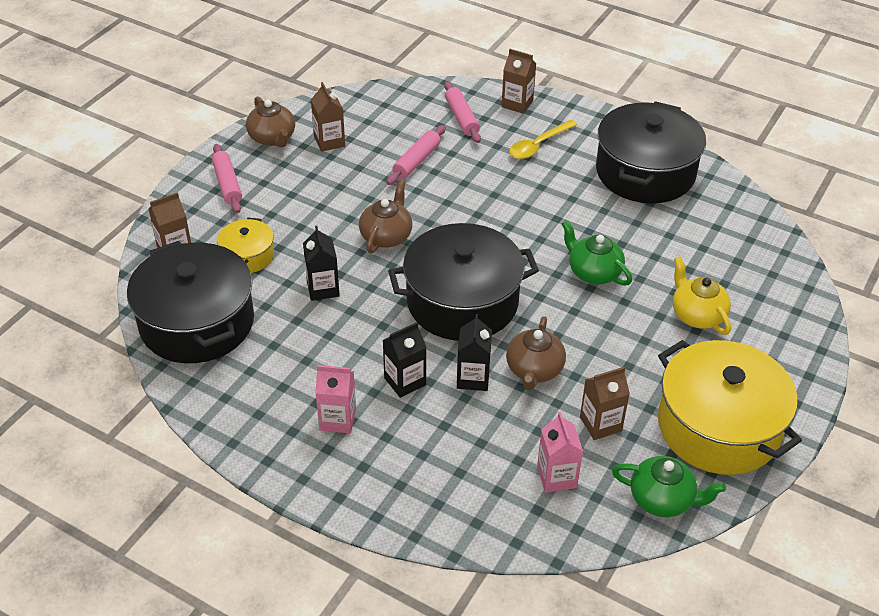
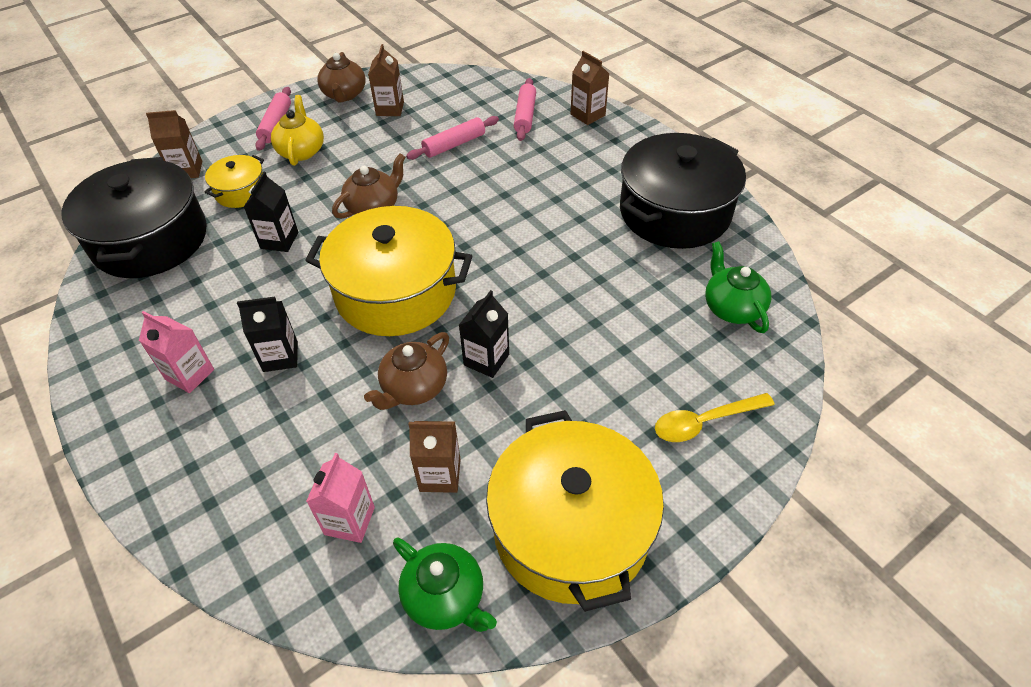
camera: 25 degrees right, 5 degrees up
black pot [388,223,539,341] -> yellow pot [305,206,472,336]
black carton [457,314,492,391] -> black carton moved to [459,290,509,378]
yellow spoon [509,120,577,159] -> yellow spoon moved to [655,393,775,442]
green teapot [562,220,632,286] -> green teapot moved to [705,241,771,333]
yellow teapot [673,257,731,335] -> yellow teapot moved to [271,95,324,166]

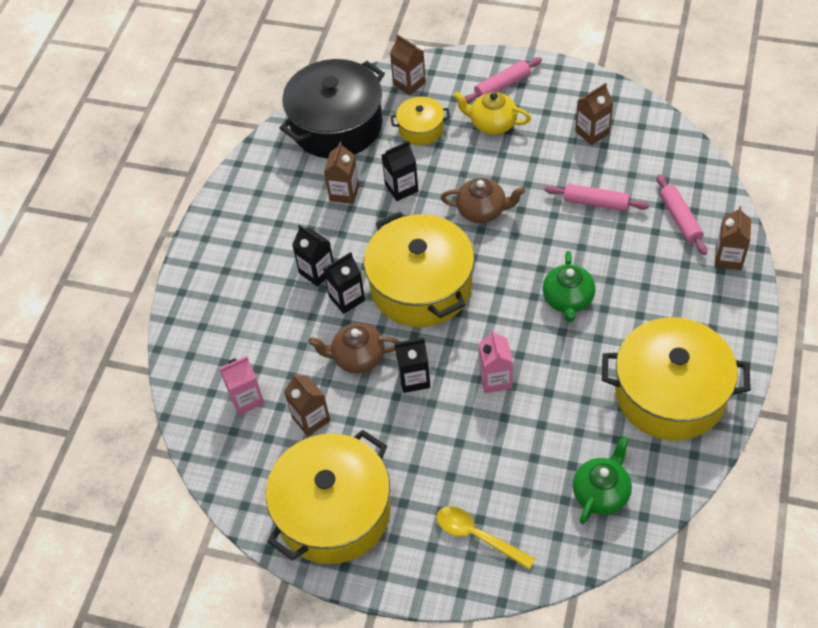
camera: 55 degrees right, 5 degrees up
pink carton [139,311,214,393] -> pink carton moved to [479,330,513,393]
yellow teapot [271,95,324,166] -> yellow teapot turned 120 degrees counterclockwise [453,92,531,135]
brown teapot [317,52,366,102] -> none
green teapot [393,538,497,632] -> green teapot moved to [542,251,595,322]
pink rolling pin [514,78,536,141] -> pink rolling pin turned 75 degrees counterclockwise [657,174,707,255]
black pot [620,133,746,249] -> yellow pot [602,317,751,440]
none -> black carton [323,252,365,314]
none -> brown carton [324,142,359,204]

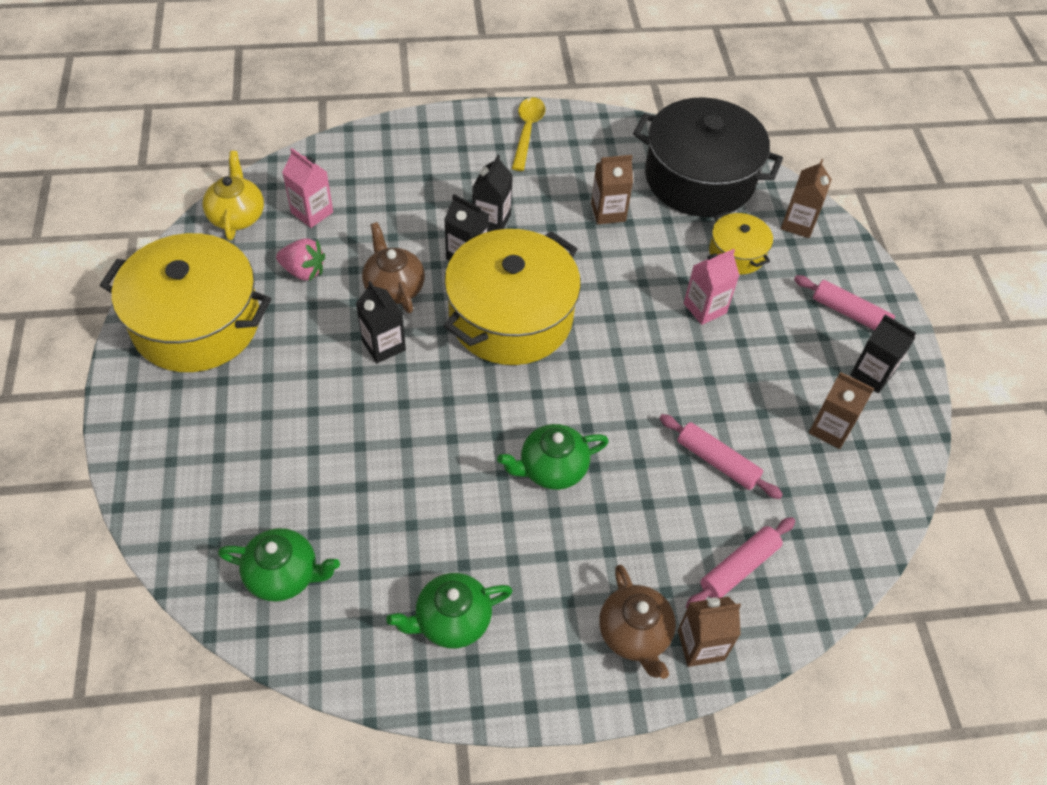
camera: 60 degrees right, 0 degrees up
brown carton [284,373,330,436] -> pink strawberry [276,238,325,281]
black carton [382,141,418,201] -> black carton moved to [850,314,916,393]
yellow spoon [436,506,535,570] -> yellow spoon moved to [512,97,545,171]
brown teapot [441,178,525,223] -> brown teapot moved to [599,565,676,679]
yellow teapot [453,92,531,135] -> yellow teapot moved to [203,151,264,240]
pink carton [479,330,513,393] -> pink carton moved to [684,249,739,325]
pink rolling pin [545,184,649,211] -> pink rolling pin turned 45 degrees counterclockwise [659,414,783,499]
yellow pot [602,317,751,440] -> green teapot [386,573,513,648]

